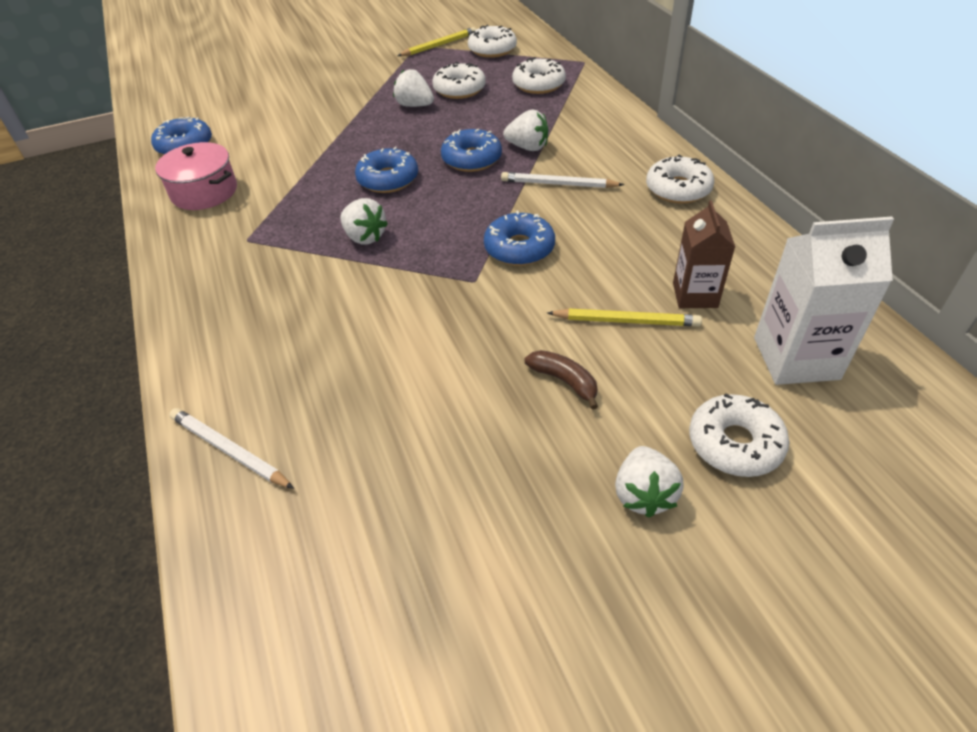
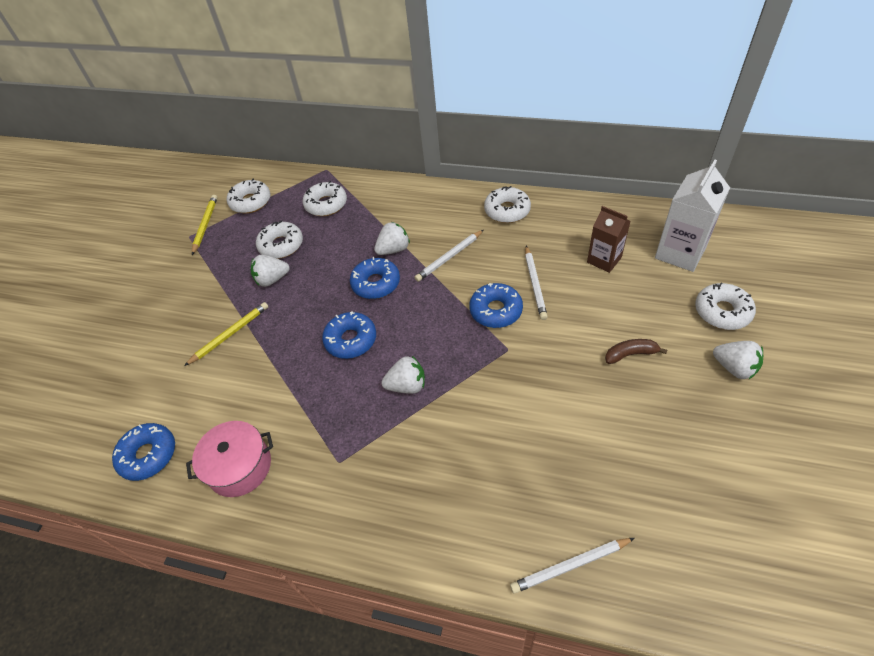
camera: 50 degrees left, 5 degrees up
yellow pencil [547,309,702,326] -> yellow pencil moved to [184,302,268,366]
none -> white pencil [525,246,548,320]

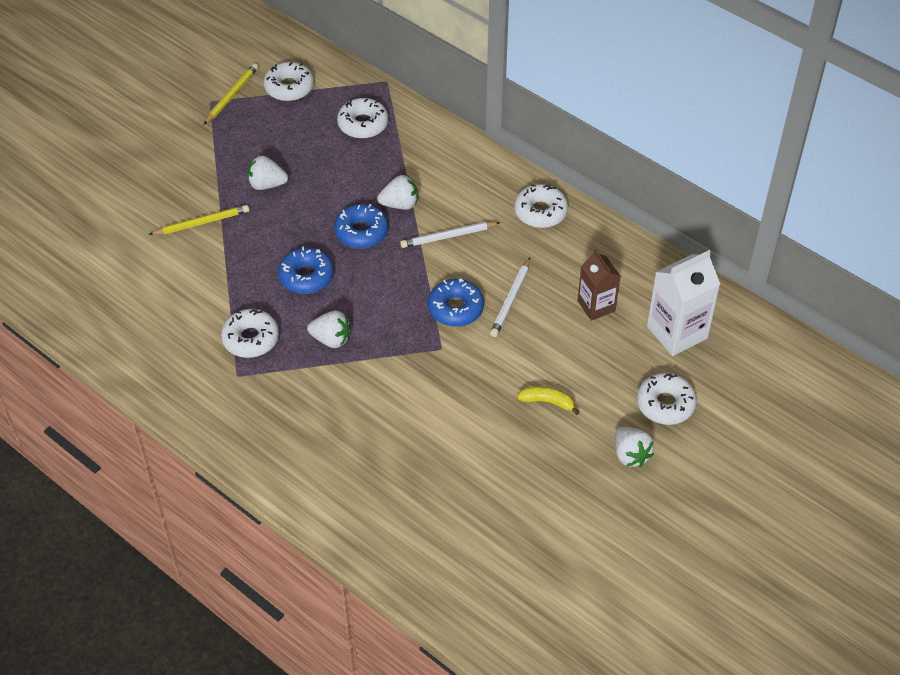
camera: 20 degrees right, 0 degrees up
blue donut [112,423,175,481] -> none
pink pot [186,421,273,497] -> none
white donut [256,221,303,259] -> white donut moved to [221,309,279,358]
white pencil [510,538,634,594] -> none
brown banana [605,339,667,364] -> yellow banana [517,386,580,415]

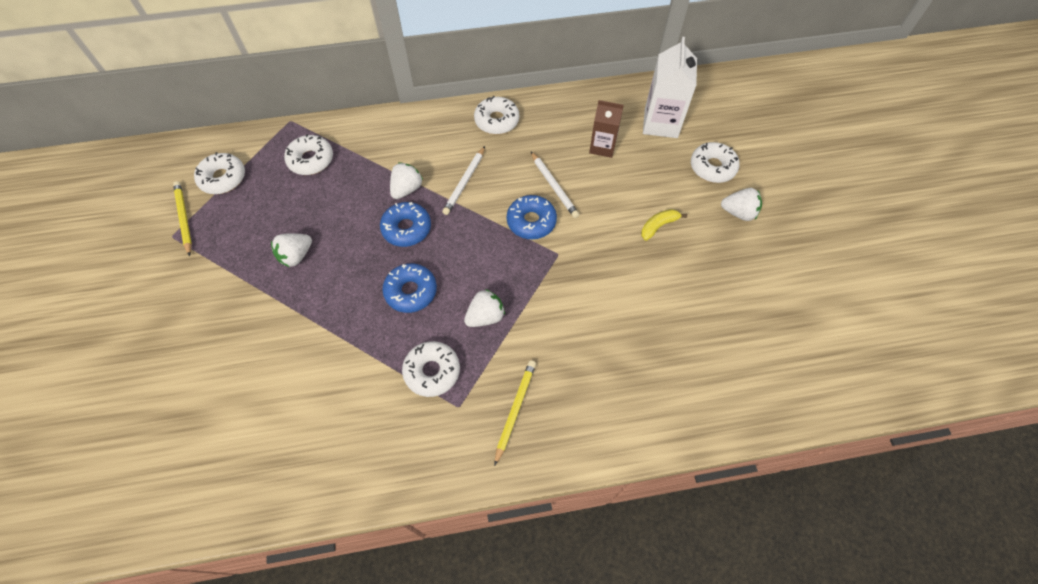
camera: 50 degrees left, 10 degrees up
yellow pencil [148,205,249,235] -> yellow pencil moved to [494,360,536,466]

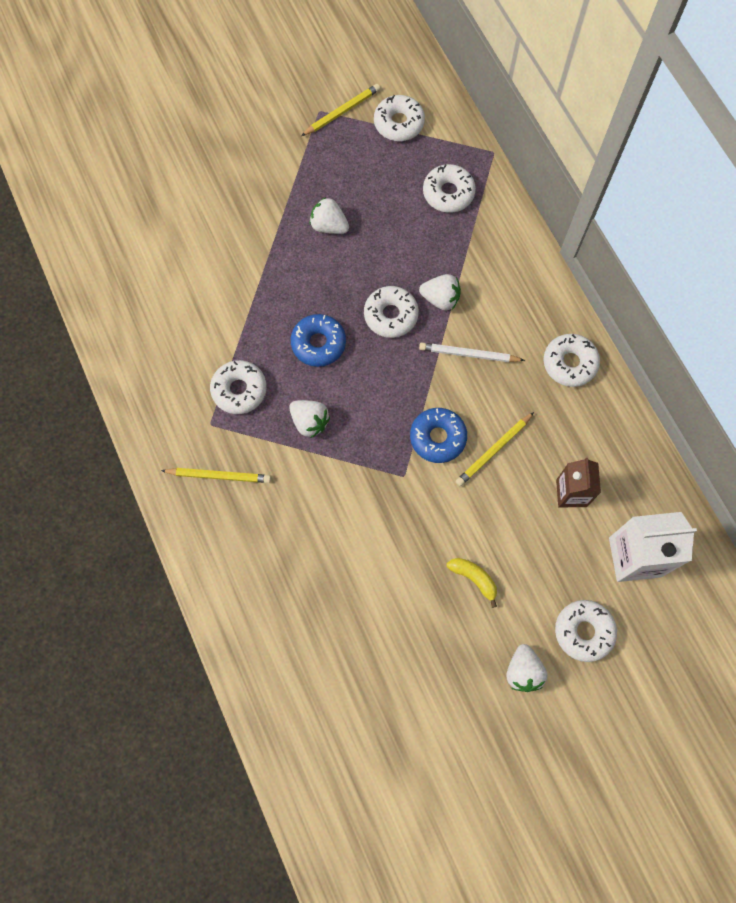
camera: 75 degrees right, 10 degrees up
blue donut [380,202,431,247] -> white donut [364,286,419,338]
white pencil [531,152,579,218] -> yellow pencil [456,412,534,486]

